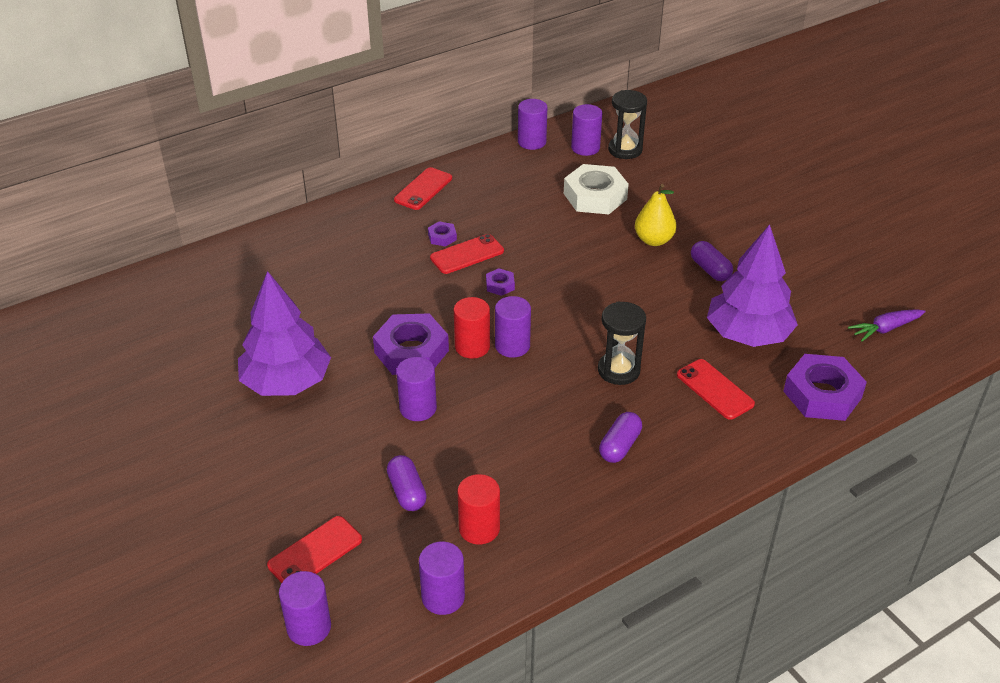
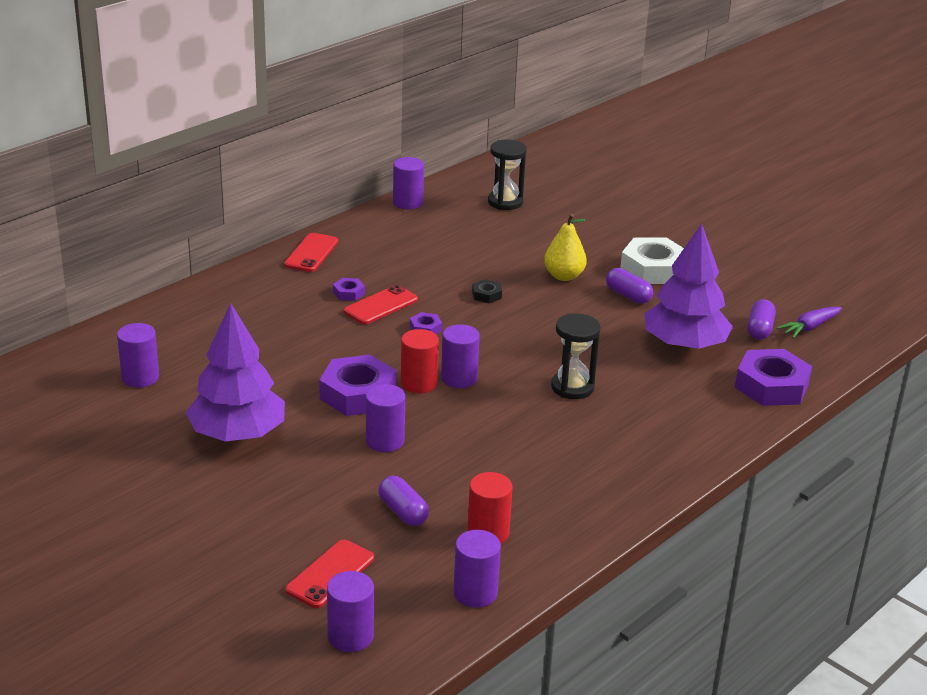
camera: 15 degrees left, 10 degrees down
white nut [564,164,629,214] -> white nut moved to [620,237,684,284]
purple cylinder [571,104,602,156] -> purple cylinder moved to [117,323,159,388]
purple capsule [599,412,642,463] -> purple capsule moved to [747,299,776,340]
red phone [677,359,755,420] -> none
none -> black nut [472,279,502,303]

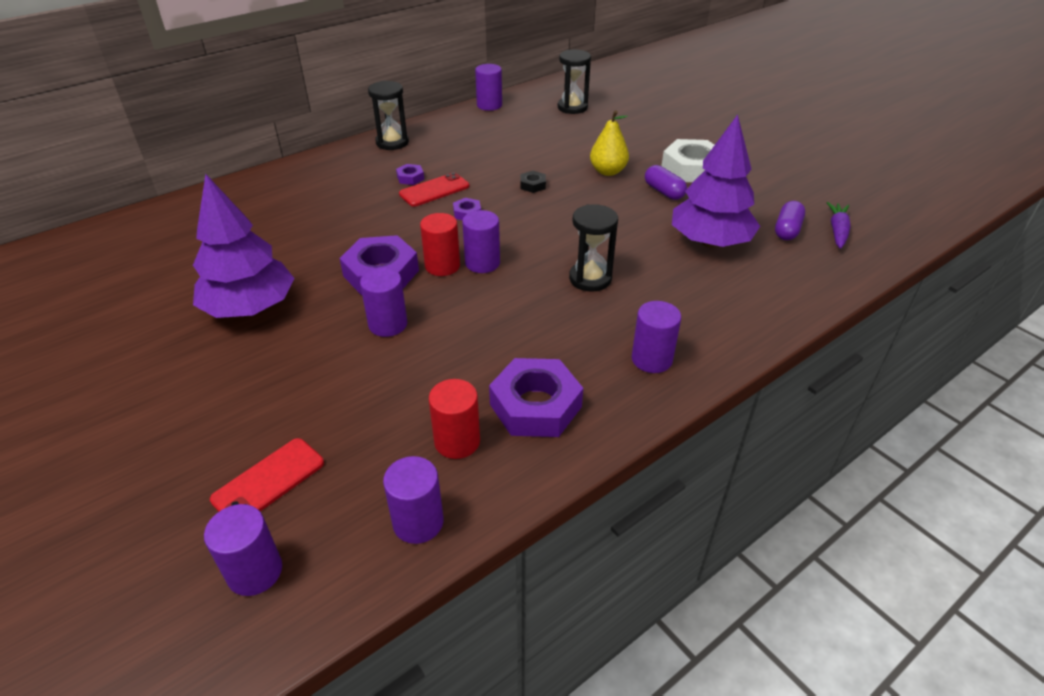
camera: 10 degrees right, 10 degrees up
purple cylinder [117,323,159,388] -> purple cylinder moved to [632,301,681,373]
red phone [284,233,338,272] -> black hourglass [368,81,409,150]
purple capsule [378,476,429,526] -> none
purple nut [735,349,812,406] -> purple nut moved to [489,358,583,437]
purple carrot [776,306,842,338] -> purple carrot turned 135 degrees clockwise [827,202,850,249]

